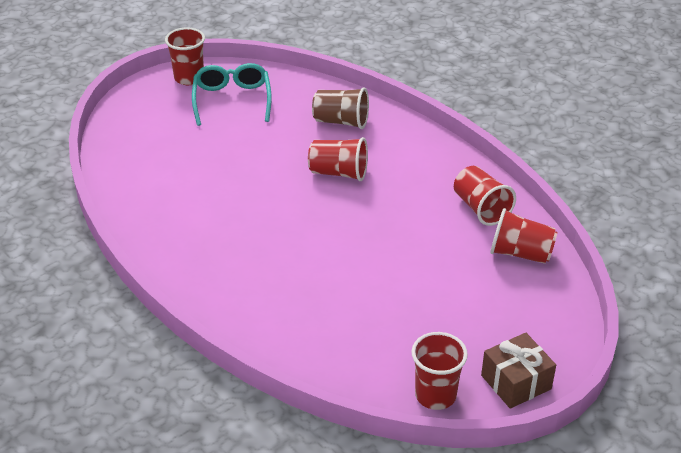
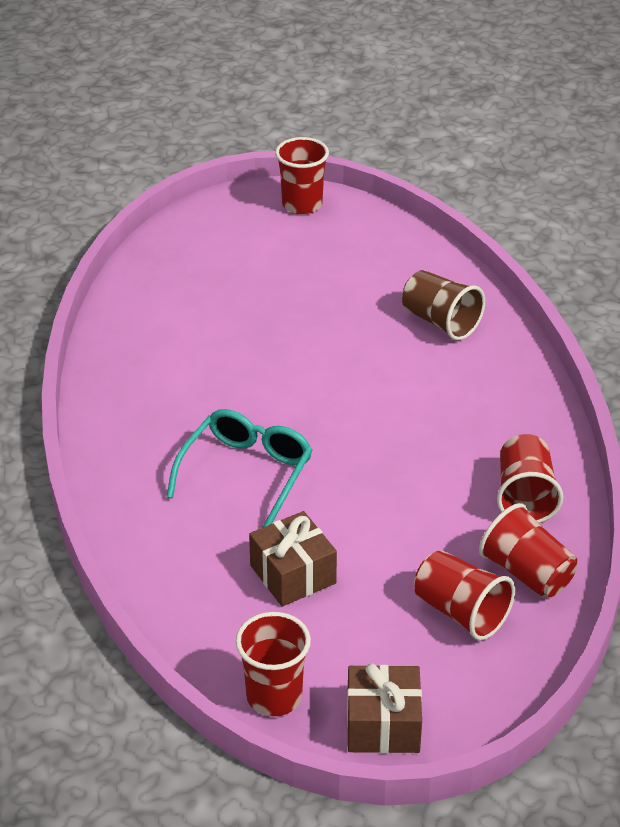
camera: 30 degrees right, 0 degrees up
turquoise glasses [192,63,272,126] -> turquoise glasses moved to [166,409,313,528]
red cup [308,137,368,181] -> red cup moved to [414,550,515,640]
none -> brown gift [249,511,337,607]

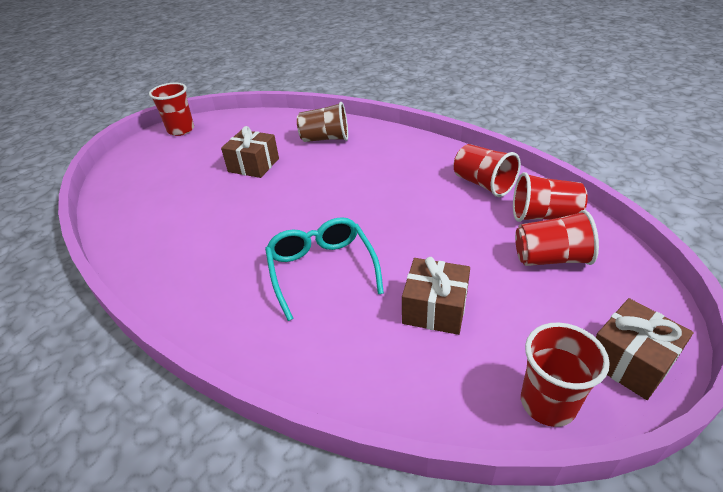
camera: 40 degrees left, 0 degrees up
none -> brown gift [221,126,279,178]

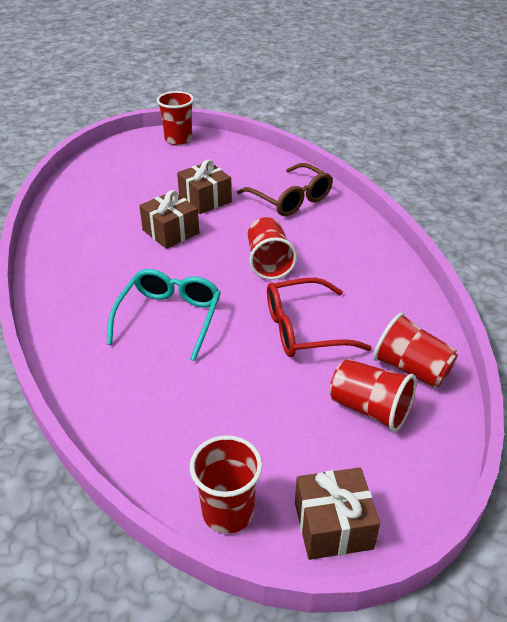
camera: 30 degrees right, 0 degrees up
brown cup [297,102,348,142] -> brown glasses [237,163,333,216]
brown gift [402,257,470,335] -> brown gift moved to [139,190,199,249]
red cup [454,144,521,197] -> red cup moved to [248,217,297,280]
none -> red glasses [267,278,372,357]

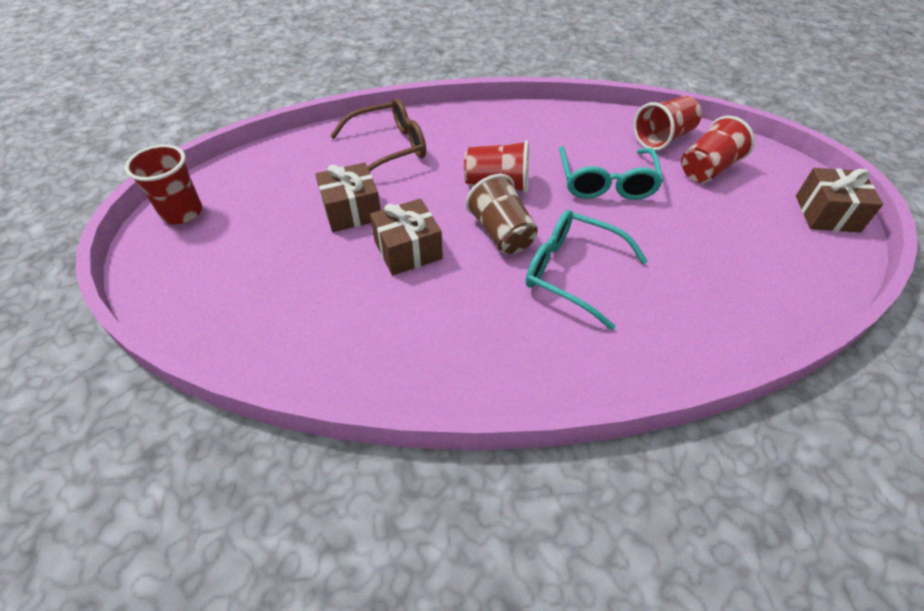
camera: 75 degrees left, 10 degrees up
red cup [190,435,263,534] -> none
red glasses [267,278,372,357] -> turquoise glasses [559,146,663,200]
none -> brown cup [465,174,538,254]

